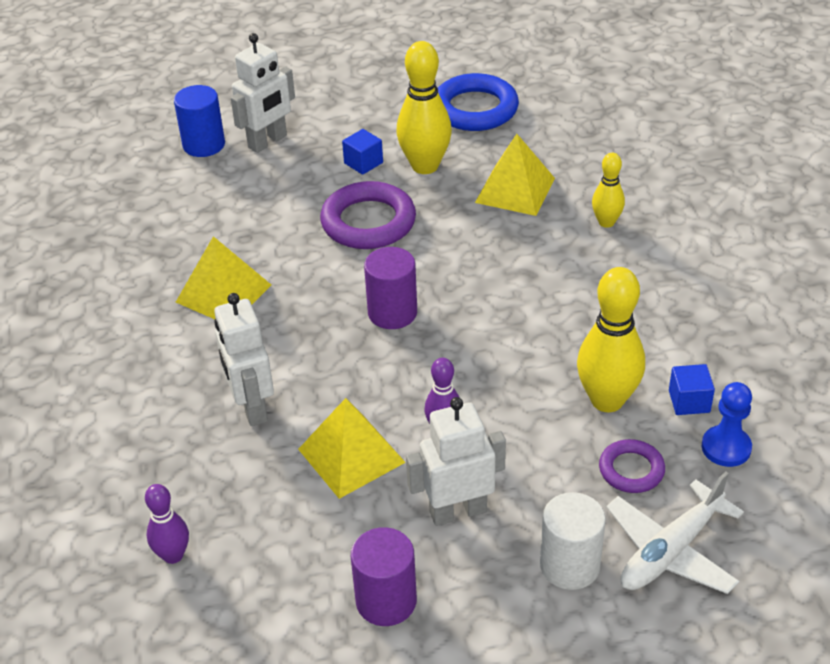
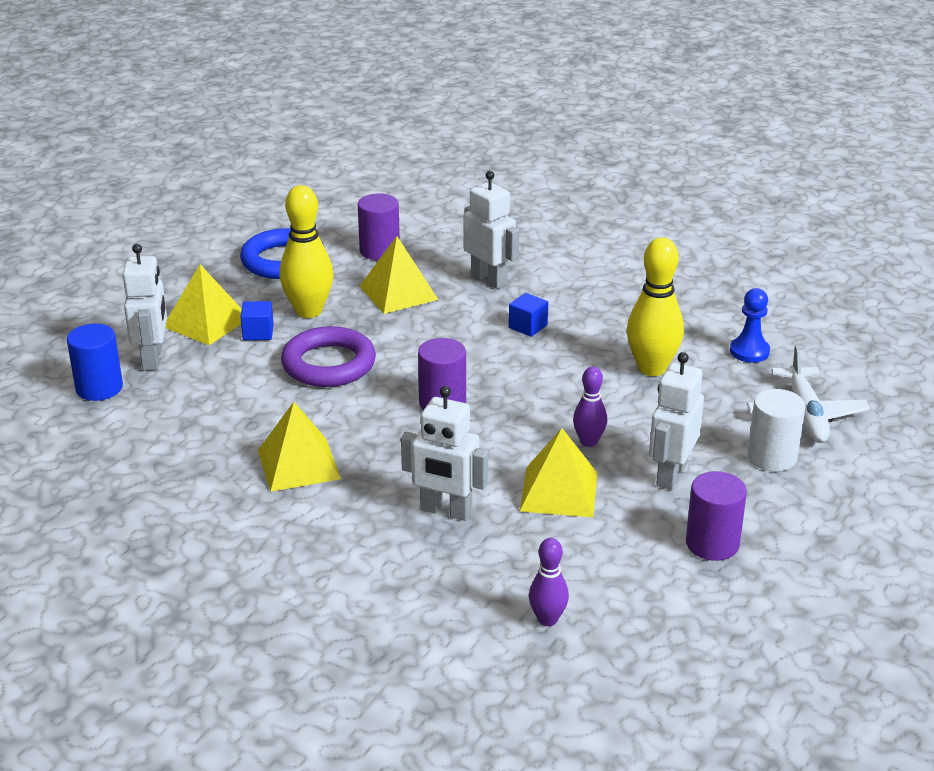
camera: 50 degrees left, 10 degrees down
yellow bowling pin [592,153,625,228] -> white robot [464,171,519,289]
purple ring [599,439,665,493] -> none
blue cube [669,364,715,415] -> blue cube moved to [509,293,548,337]
none -> yellow pyramid [165,265,242,345]
none -> purple cylinder [358,194,400,260]

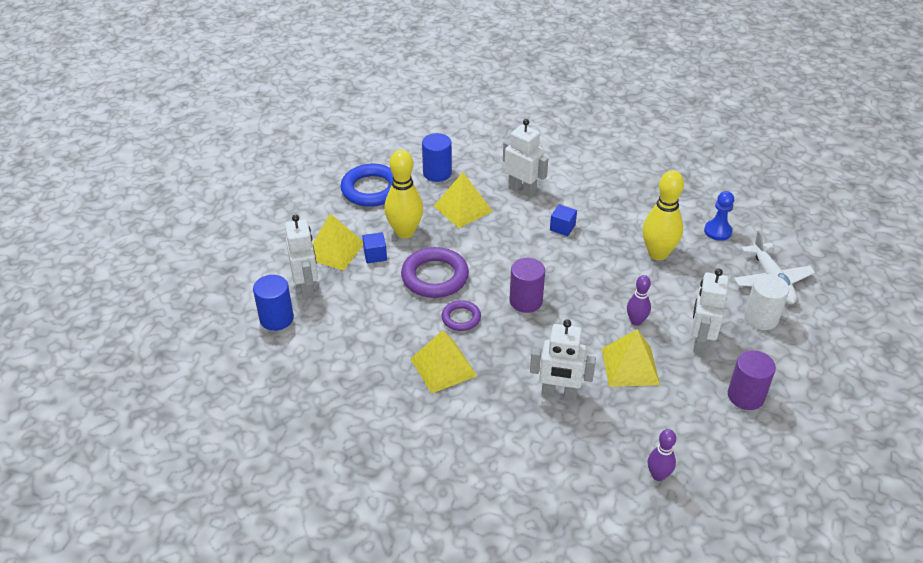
camera: 10 degrees left, 10 degrees up
purple cylinder [358,194,400,260] -> blue cylinder [422,133,452,182]
none -> purple ring [441,300,481,331]

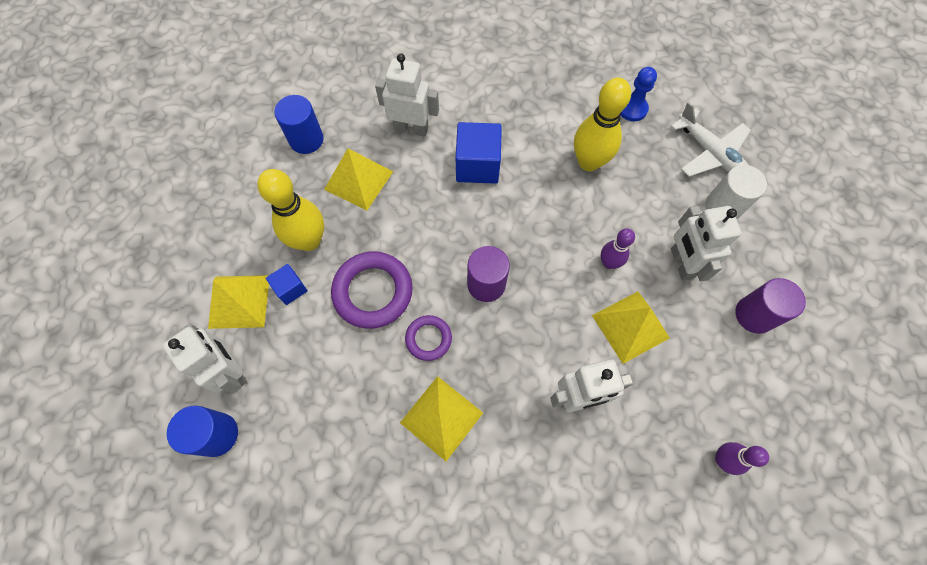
camera: 25 degrees left, 25 degrees up
blue ring [340,164,393,207] -> none
blue cube [550,204,577,236] -> blue cube [456,122,502,184], size x1.80

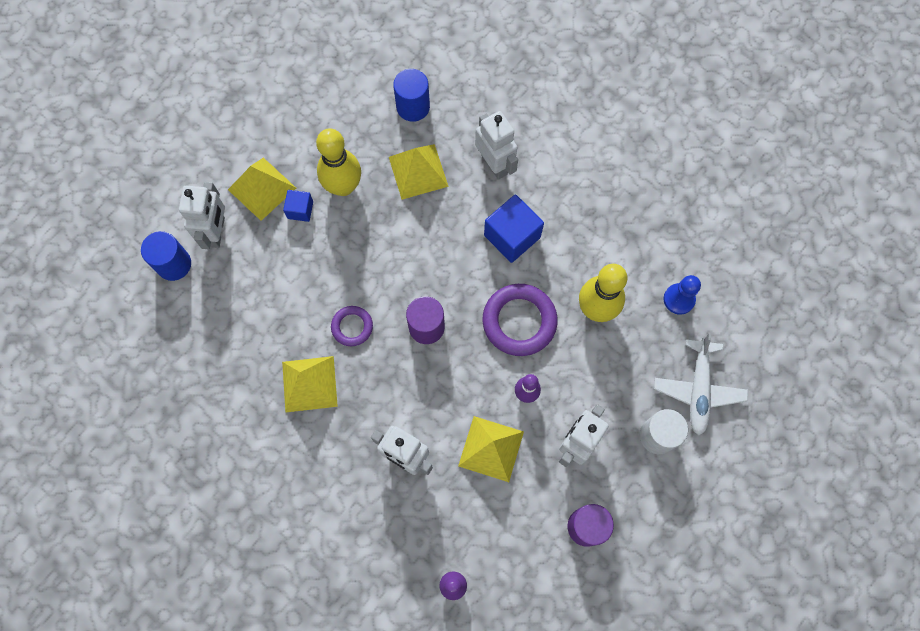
camera: 45 degrees right, 5 degrees up
purple ring [331,251,413,329] -> purple ring moved to [482,284,558,356]

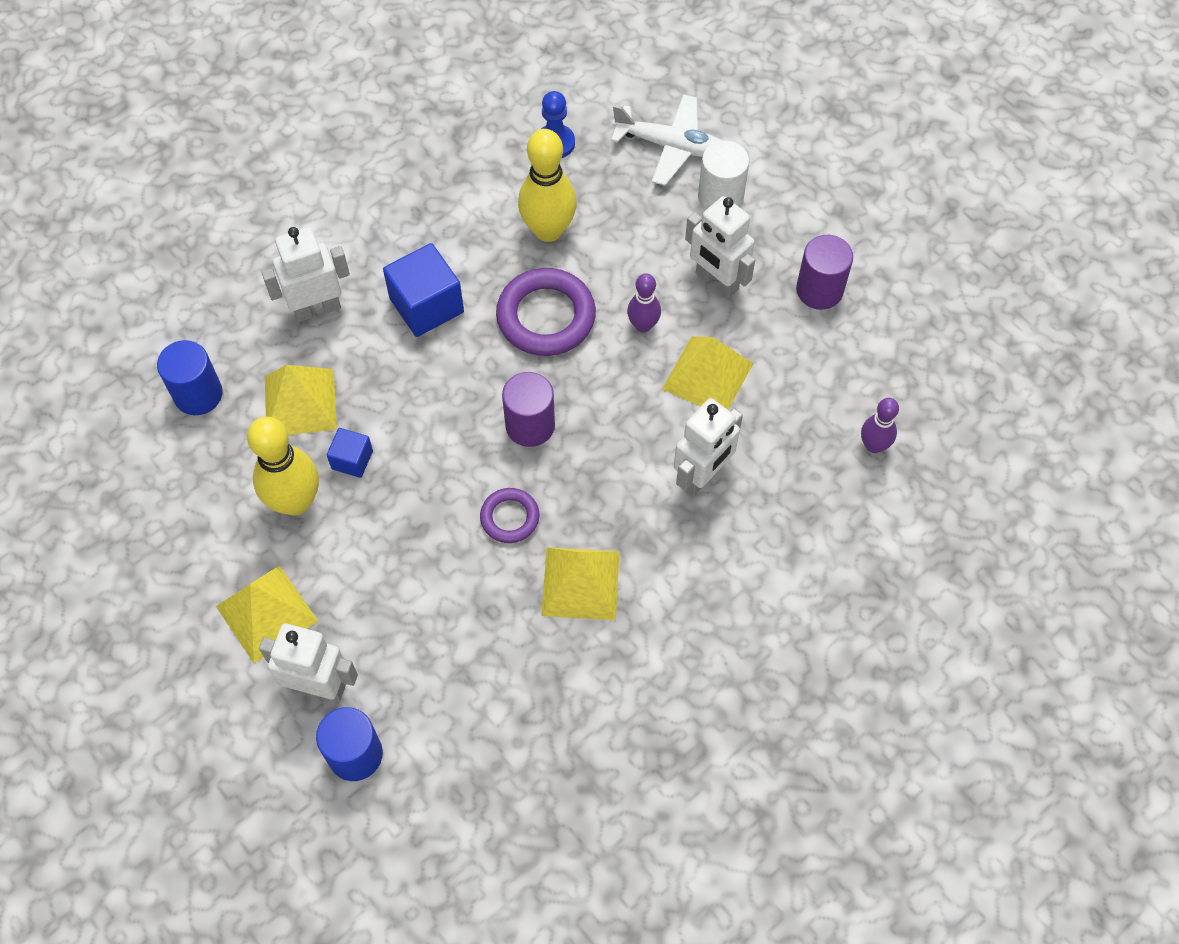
camera: 80 degrees left, 10 degrees down
blue cube [283,190,313,222] -> blue cube moved to [327,428,373,478]

